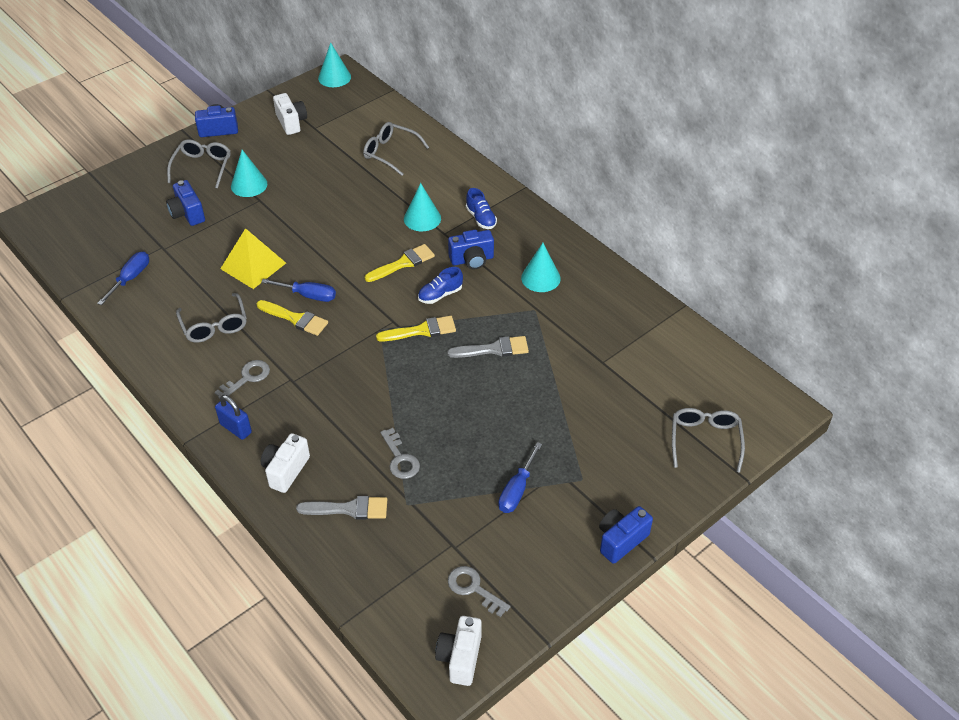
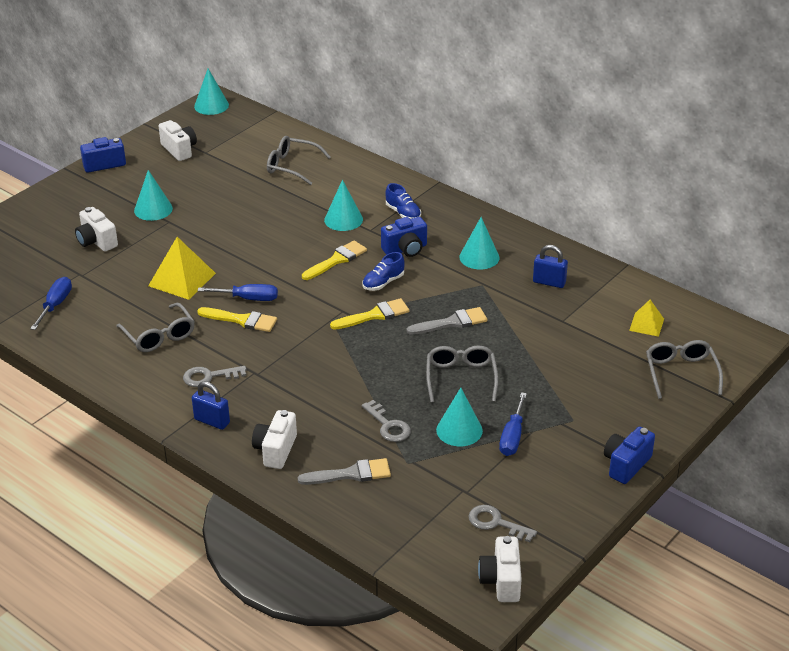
camera: 10 degrees left, 10 degrees down
blue camera [166,180,205,226] -> white camera [75,207,118,252]
grey glasses [167,139,231,189] -> grey glasses moved to [426,345,498,403]
grey key [215,360,270,399] -> grey key turned 135 degrees counterclockwise [183,366,247,387]
none -> turquoise cone [436,388,483,446]
none -> blue padlock [533,245,568,288]
none -> yellow pyramid [629,300,664,337]

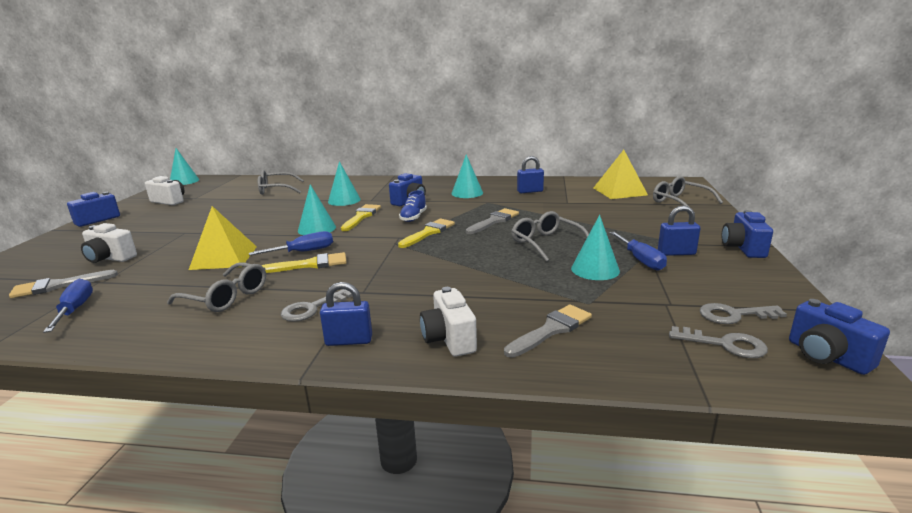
camera: 30 degrees left, 15 degrees down
turquoise cone [134,170,173,221] -> turquoise cone moved to [298,184,336,235]
grey key [362,400,411,442] -> grey key moved to [669,326,768,358]
blue shoe [385,183,421,219] -> none
white camera [478,536,522,602] -> blue camera [789,299,890,375]
yellow pyramid [629,300,664,337] -> yellow pyramid [594,150,648,199], size x1.71
none -> grey brush [9,270,118,298]
none -> blue padlock [658,205,700,256]

